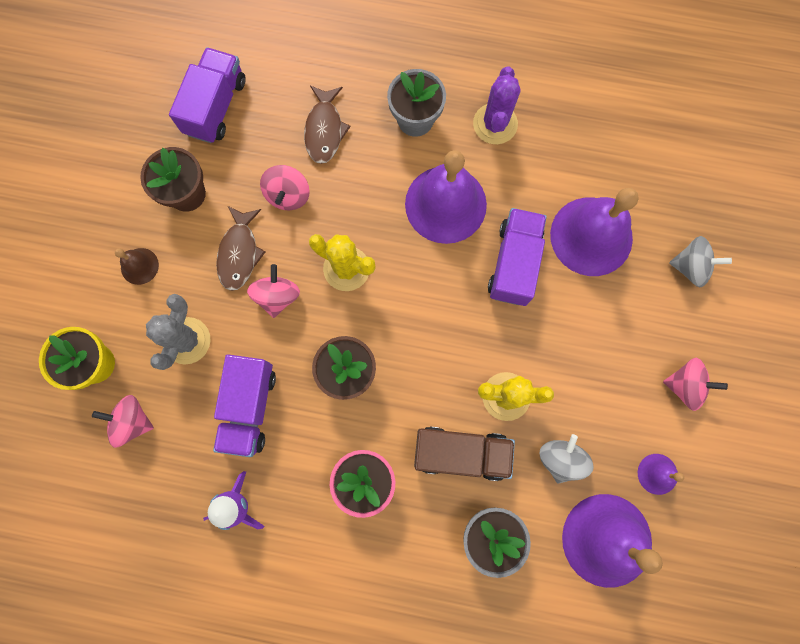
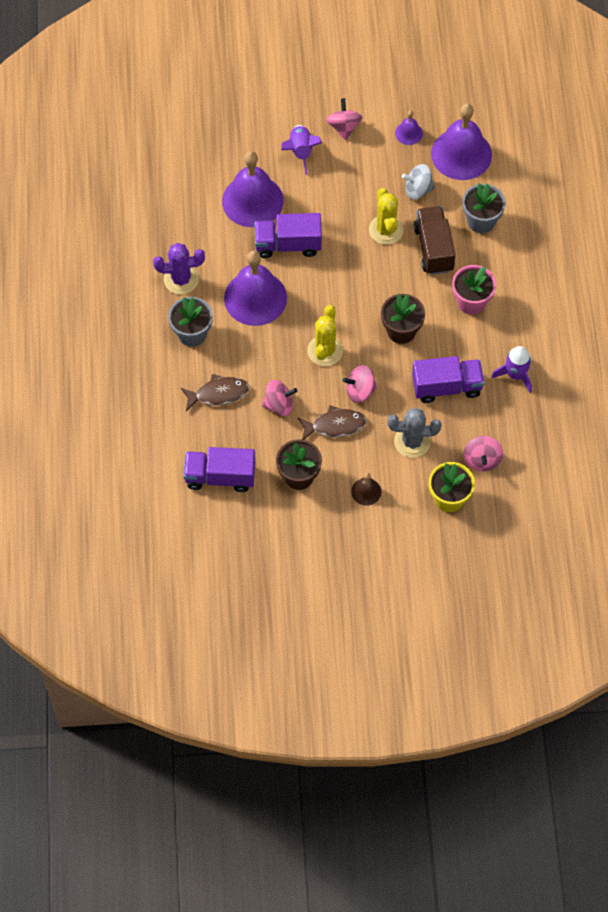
camera: 105 degrees left, 15 degrees down
grey spinning top [669,236,732,287] -> none
none -> purple rocket [281,125,322,175]

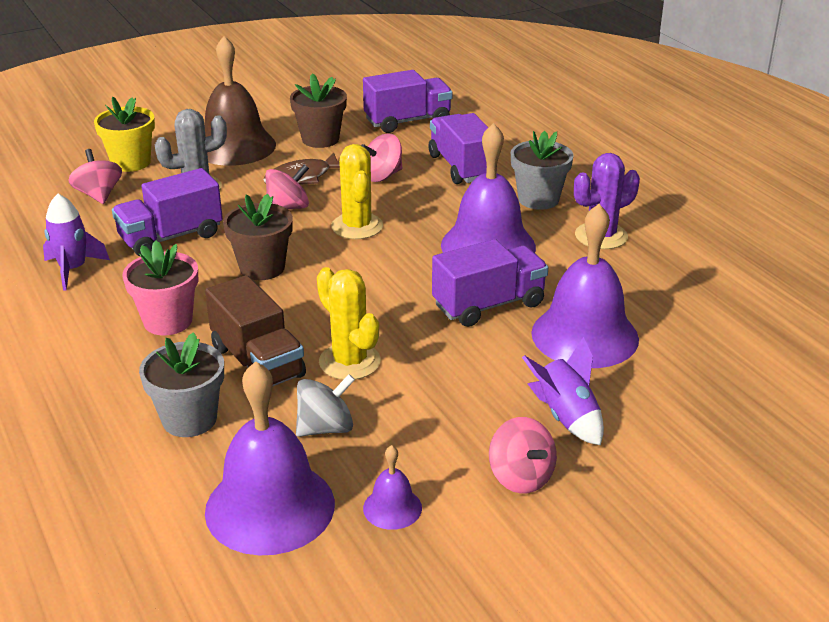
camera: 155 degrees right, 30 degrees down
brown fish [181,374,249,411] -> purple truck [429,113,489,184]
brown bell [351,473,381,506] -> brown bell [205,36,276,166], size x2.19

